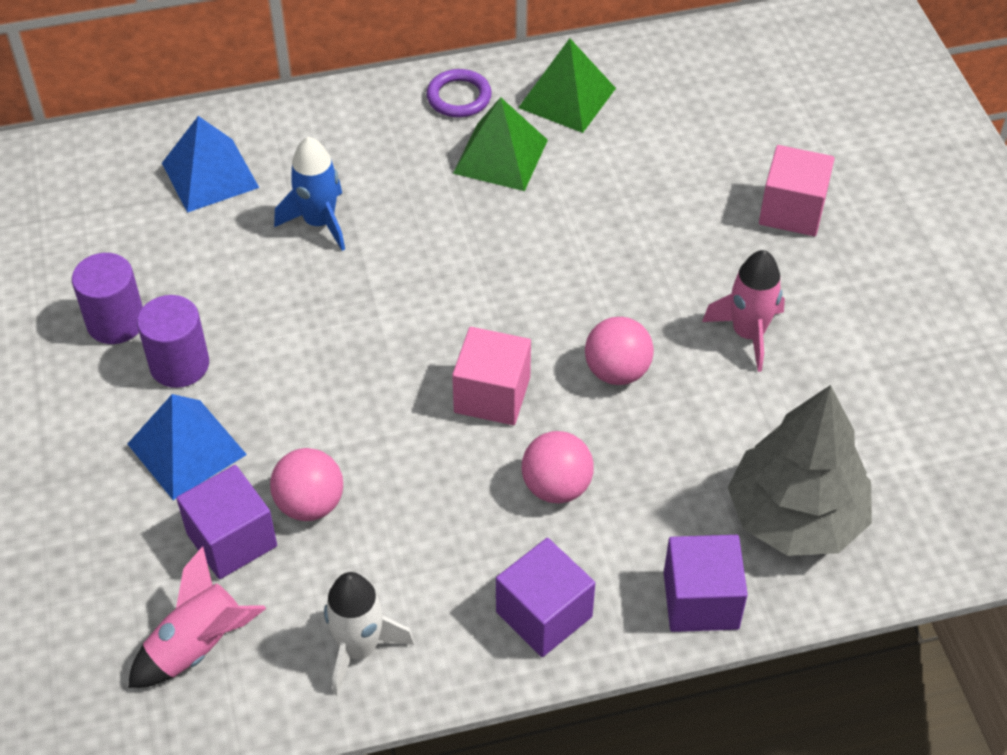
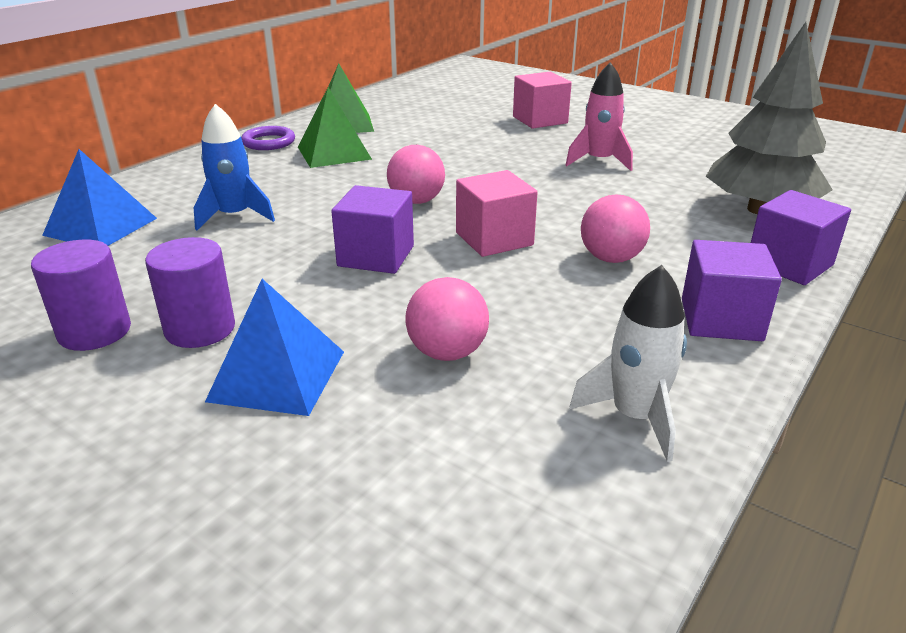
camera: 40 degrees left, 20 degrees down
pink rocket [128,546,266,688] -> none
purple cube [176,465,277,579] -> purple cube moved to [331,185,414,274]
pink ball [585,317,654,385] -> pink ball moved to [387,145,445,204]

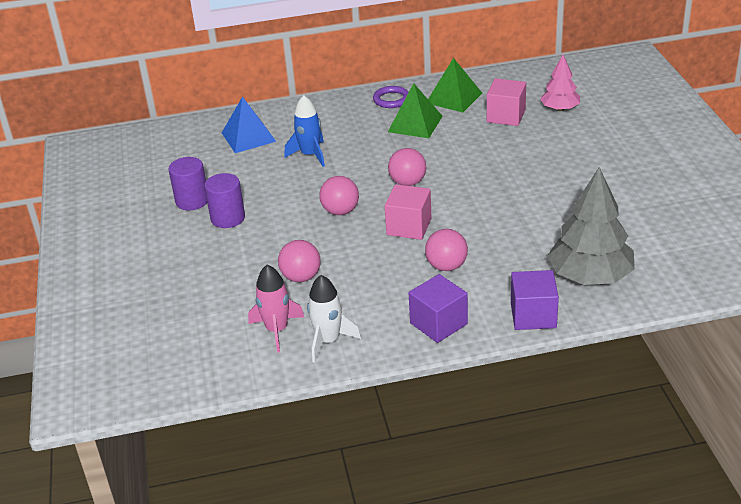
camera: 45 degrees right, 5 degrees up
blue pyramid [205,279,344,416] -> none
purple cube [331,185,414,274] -> pink ball [319,176,359,215]
pink cube [513,72,572,129] -> pink cube moved to [487,78,526,126]
pink rocket [566,62,633,171] -> pink rocket moved to [248,264,304,352]
none -> pink tree [540,55,580,111]

